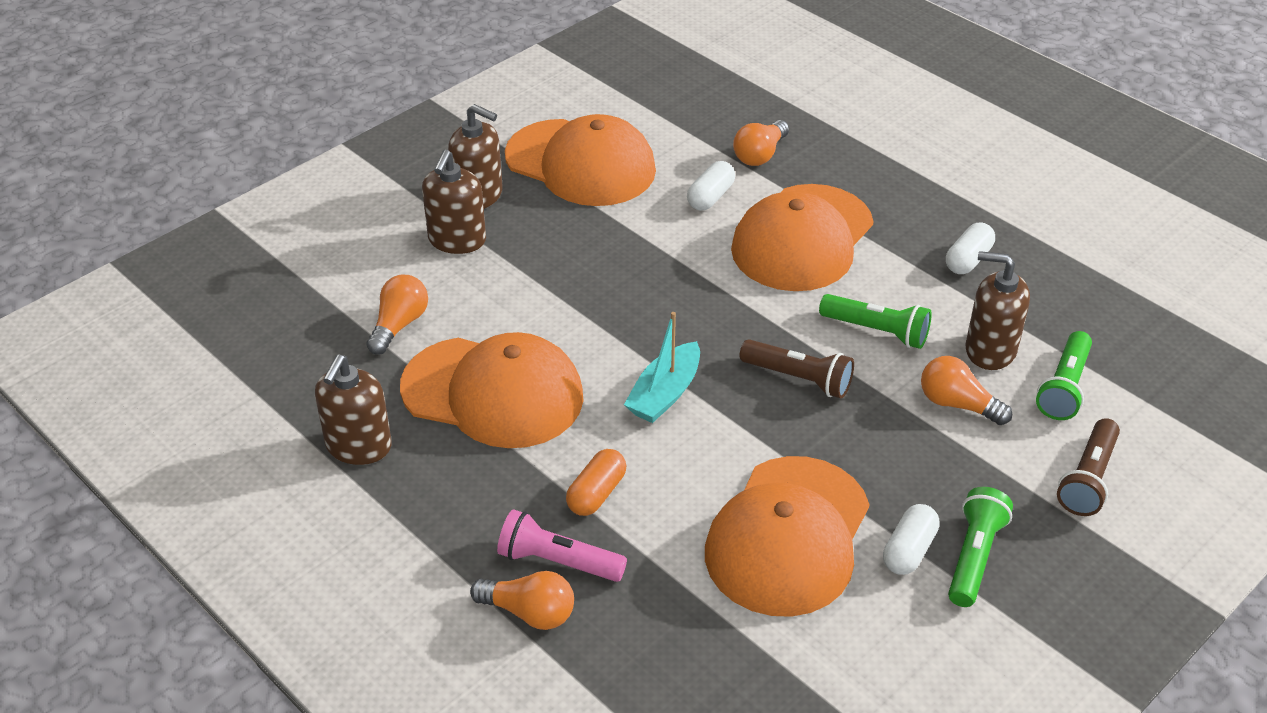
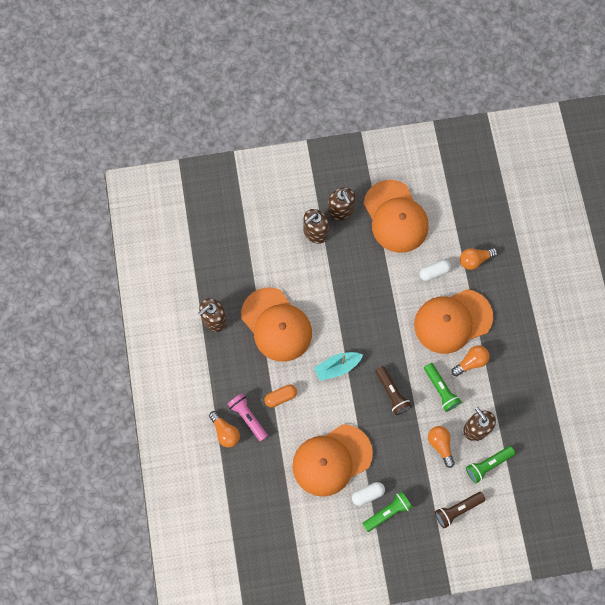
camera: 35 degrees right, 30 degrees up
orange light bulb [367,275,428,355] -> orange light bulb moved to [451,346,490,377]
white capsule [946,223,995,274] -> none

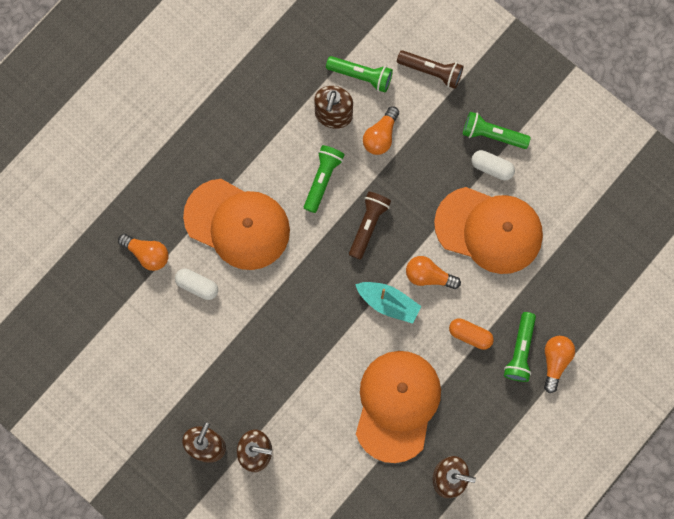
camera: 130 degrees left, 5 degrees up
pink flashlight [228,393,268,442] -> green flashlight [504,312,536,382]
orange cap [364,180,429,253] -> none
orange light bulb [451,346,490,377] -> orange light bulb moved to [406,256,461,289]

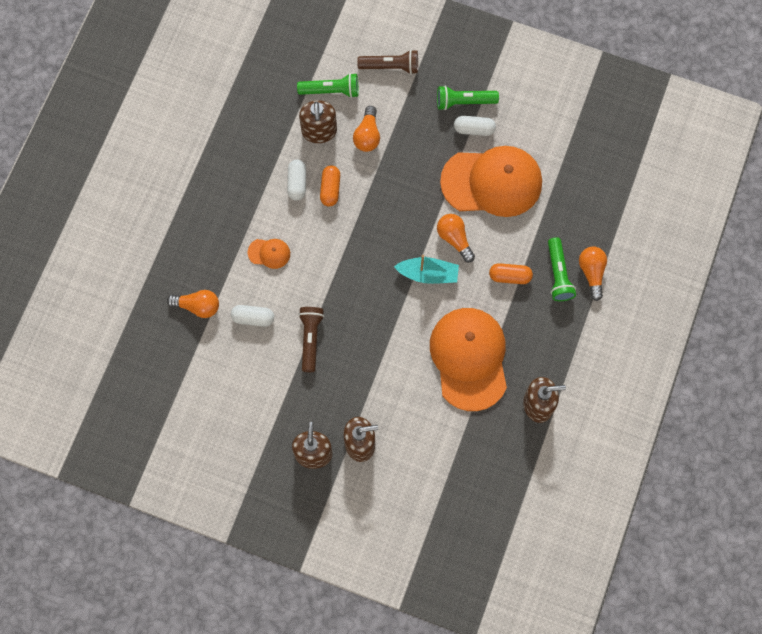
camera: 20 degrees left, 5 degrees down
orange cap [183,179,290,270] -> orange cap [248,239,290,269], size x0.41
green flashlight [304,145,345,213] -> orange capsule [320,165,340,207]
brown flashlight [349,192,391,260] -> brown flashlight moved to [299,307,324,372]
orange light bulb [406,256,461,289] -> orange light bulb turned 60 degrees clockwise [437,214,475,262]
none -> white capsule [287,159,306,201]

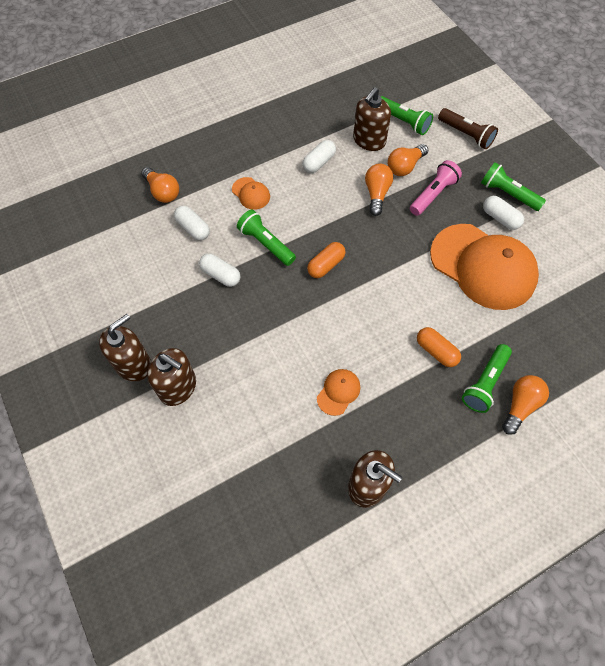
camera: 40 degrees right, 10 degrees down
brown flashlight [299,307,324,372] -> white capsule [199,253,241,287]
orange capsule [320,165,340,207] -> orange capsule moved to [307,242,345,278]
turquoise boat [394,255,459,284] -> none
orange cap [430,308,507,411] -> orange cap [317,369,360,416], size x0.41
orange light bulb [437,214,475,262] -> orange light bulb moved to [365,163,393,216]
none -> green flashlight [237,210,296,266]
none -> pink flashlight [410,160,462,216]

